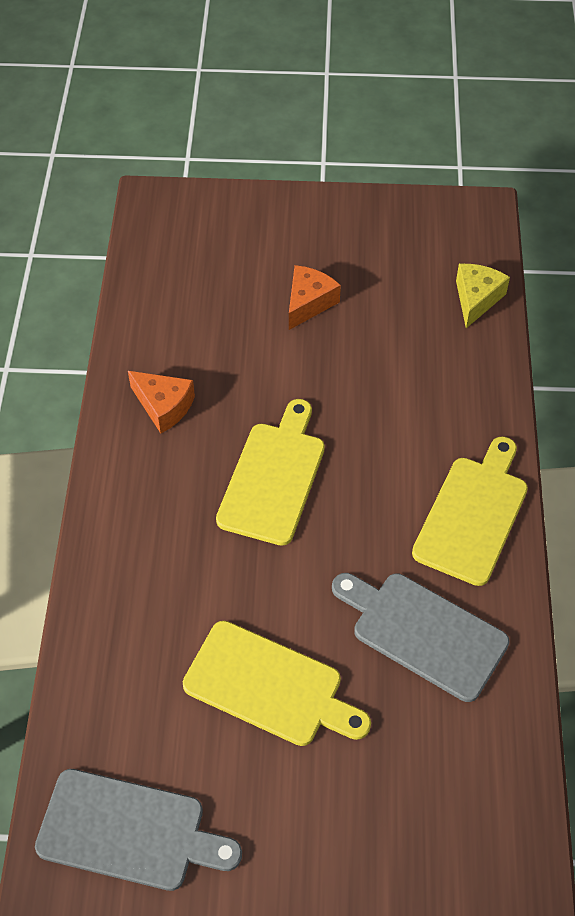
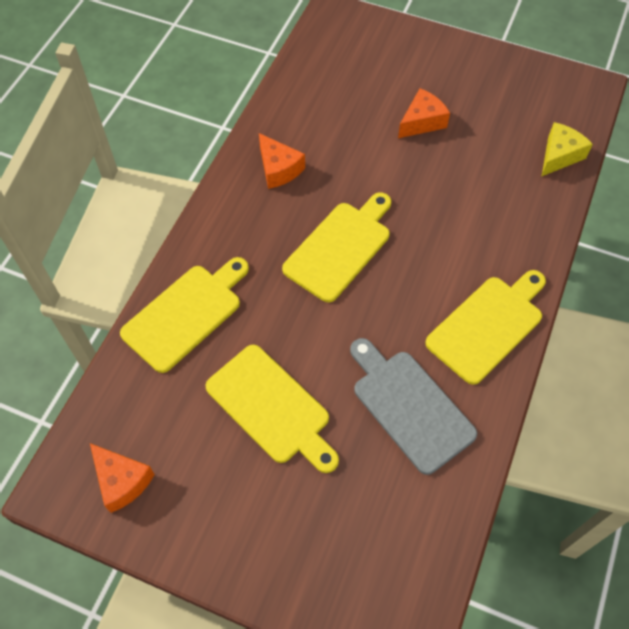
camera: 20 degrees right, 5 degrees up
grey cutting board [35,769,242,891] -> orange cheese [90,443,155,513]
none -> yellow cutting board [120,257,249,373]

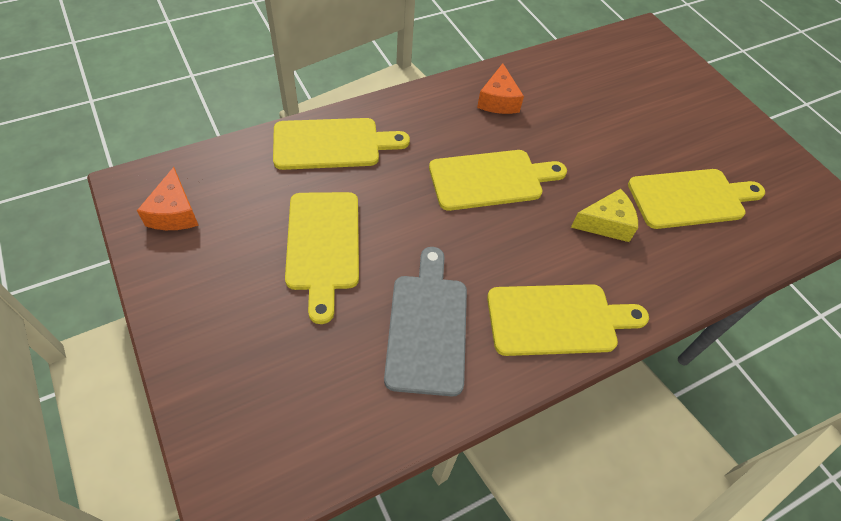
camera: 35 degrees right, 5 degrees down
orange cheese [398,88,450,138] -> none
yellow cheese [542,122,593,176] -> yellow cheese moved to [571,189,638,242]
none -> yellow cutting board [628,169,765,229]

